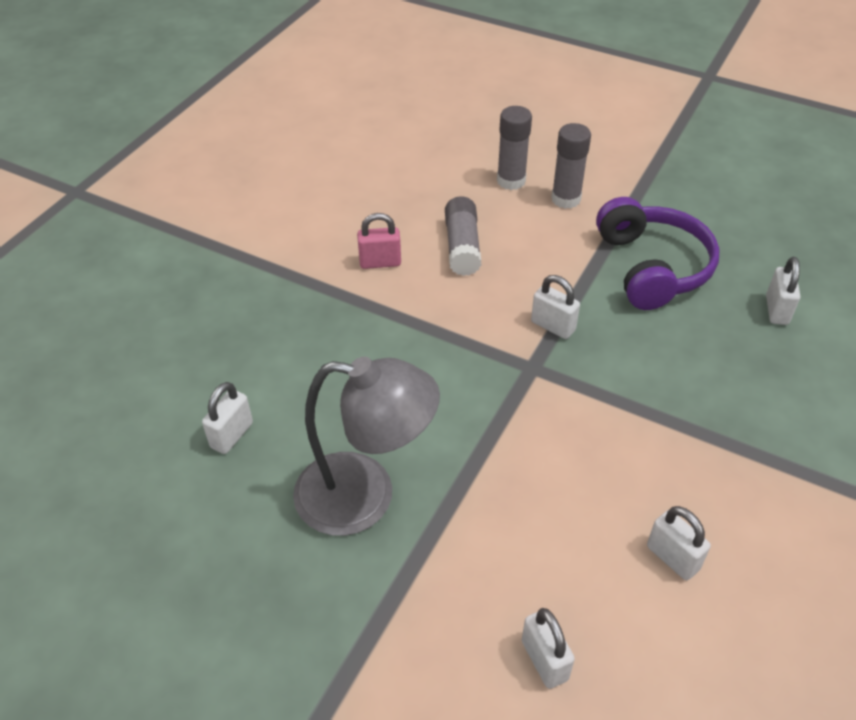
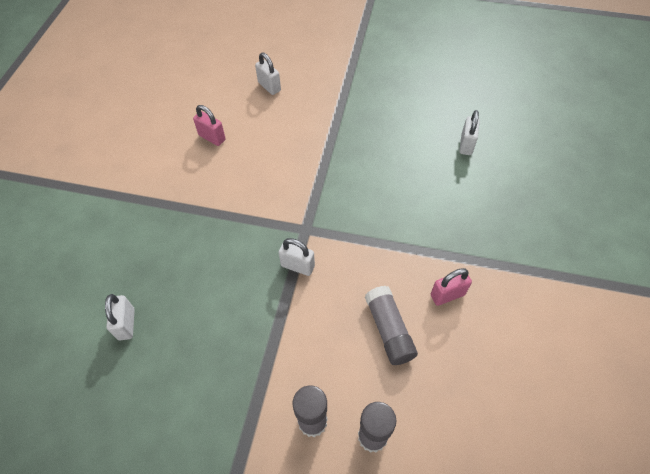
camera: 165 degrees right, 10 degrees up
grey lamp [293,356,440,536] -> none
purple headphones [596,197,720,310] -> none
white padlock [647,506,711,580] -> pink padlock [193,105,226,146]

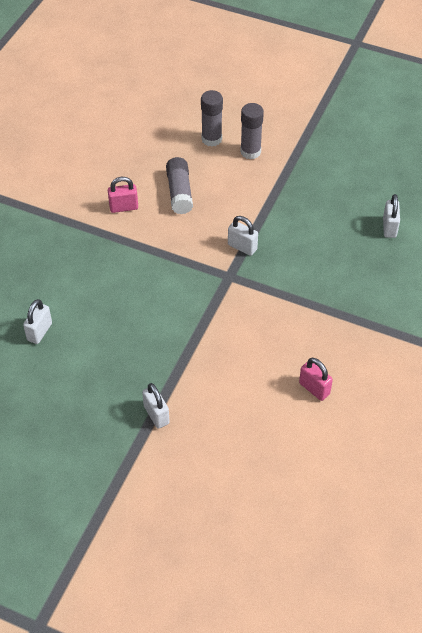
camera: 170 degrees left, 5 degrees down
white padlock [255,52,281,95] -> white padlock moved to [142,383,170,429]

